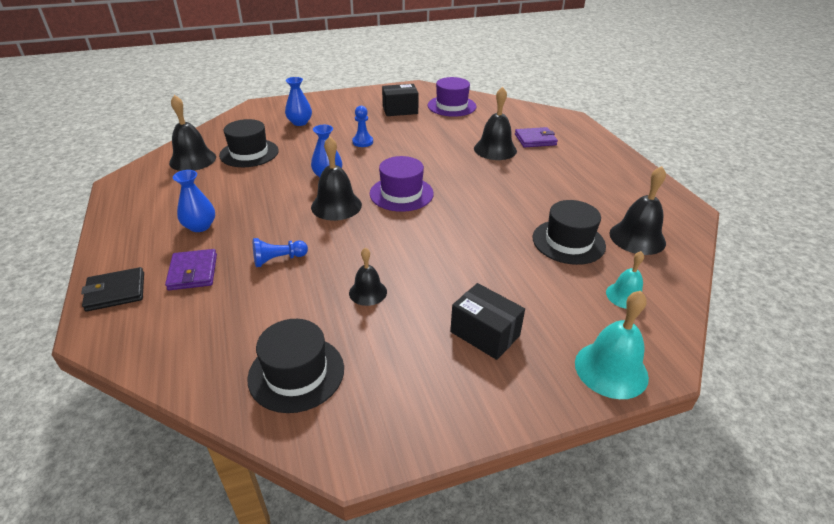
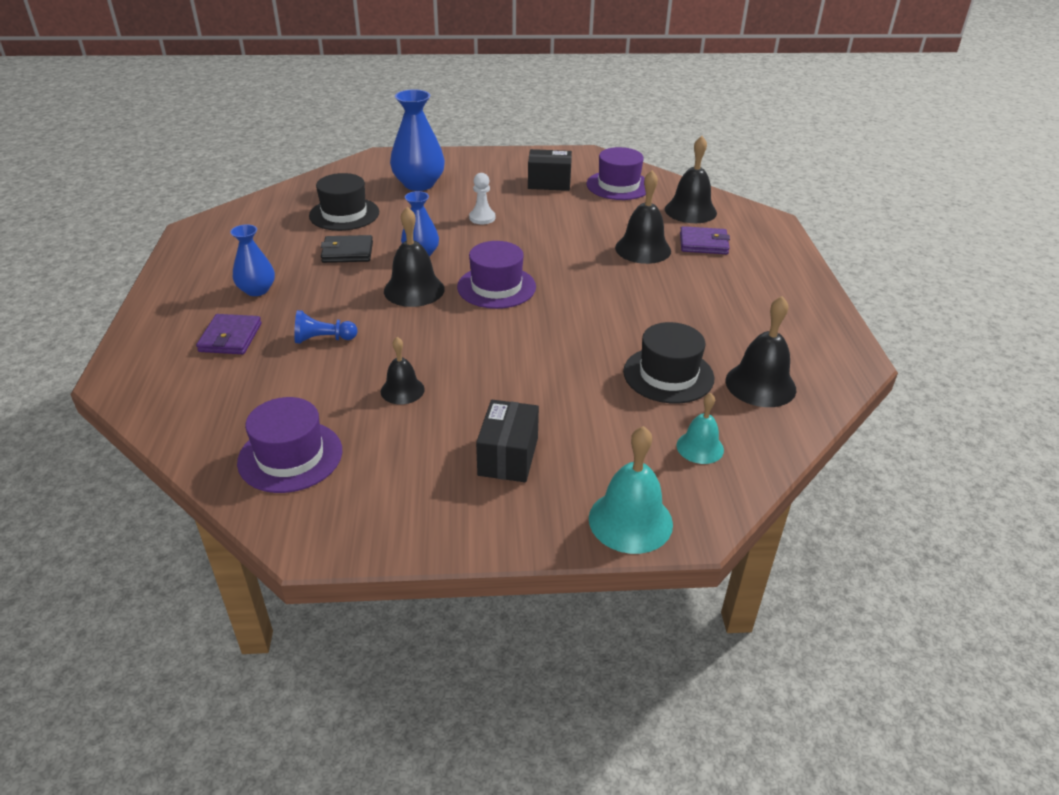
camera: 15 degrees right, 0 degrees up
black wallet [81,267,144,312] -> black wallet moved to [321,235,373,263]
black bell [169,95,216,171] -> black bell moved to [665,136,717,223]
black hat [247,319,344,413] -> purple hat [237,397,342,493]
blue vase [285,77,312,126] -> blue vase [390,89,445,191], size x1.64
blue pawn [352,106,373,147] -> white pawn [469,173,495,224]
black box [450,283,525,360] -> black box turned 45 degrees clockwise [476,400,539,482]

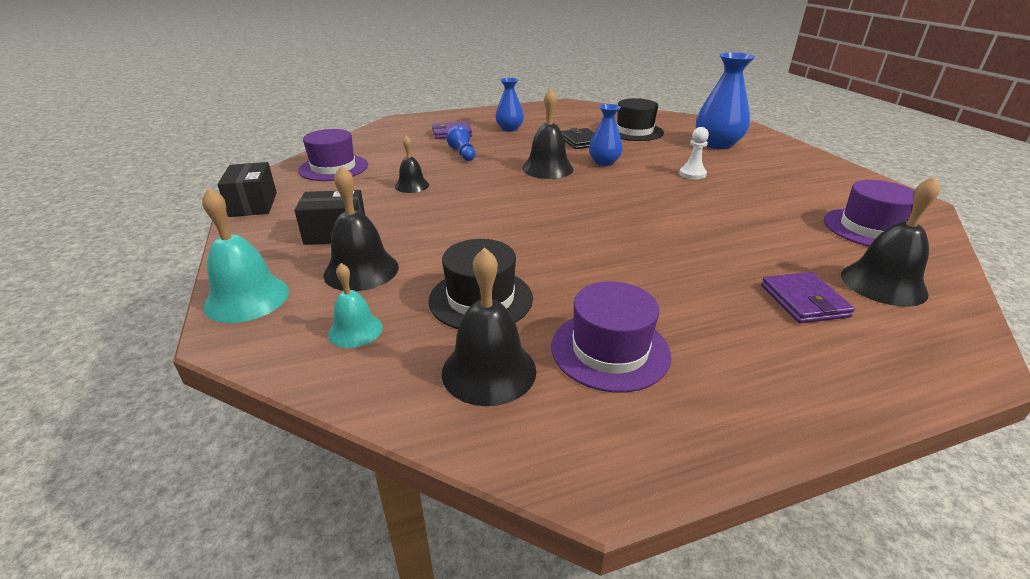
camera: 75 degrees right, 5 degrees down
purple hat [457,241,536,309] -> purple hat moved to [551,281,671,393]
black box [528,149,572,191] -> black box moved to [217,162,277,217]
black bell [615,170,671,264] -> black bell moved to [323,166,399,291]

